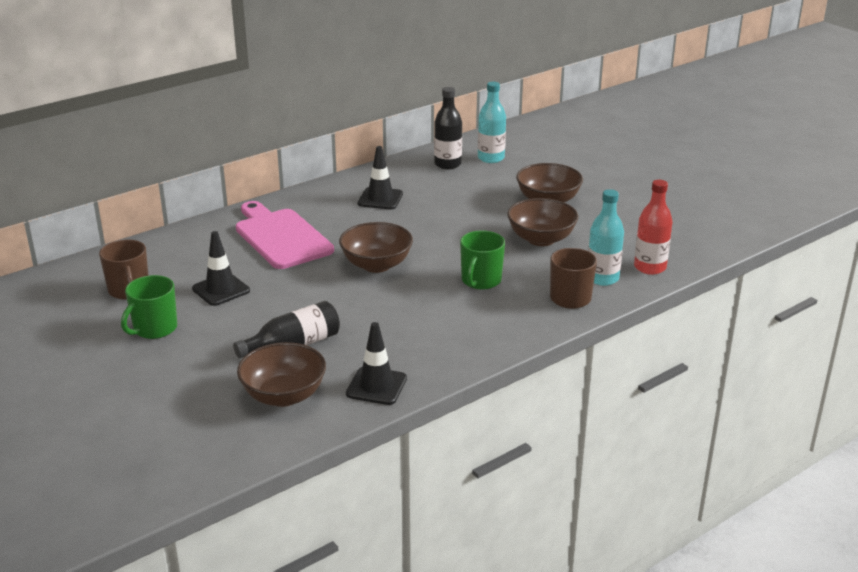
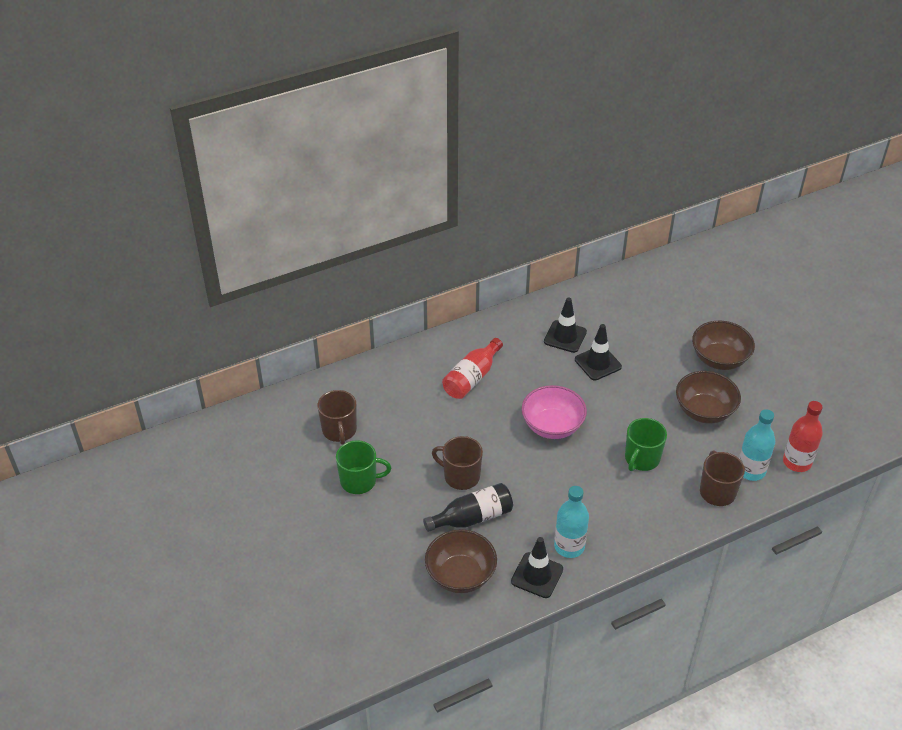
camera: 10 degrees right, 15 degrees up
green mug [121,275,177,339] -> green mug turned 135 degrees counterclockwise [336,440,391,494]
black traffic cone [192,231,250,306] -> black traffic cone moved to [575,324,622,380]
pink cutting board [236,201,334,269] -> red bottle [442,338,503,399]
brown bowl [339,222,413,273] -> pink bowl [522,385,587,439]
black bottle [434,87,462,169] -> none
turquoise bottle [478,82,506,163] -> turquoise bottle moved to [554,486,589,558]
none -> brown mug [432,436,483,490]

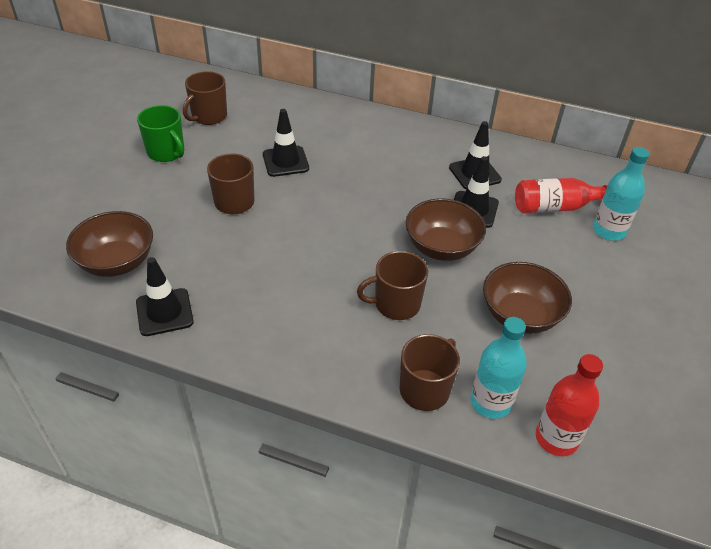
camera: 45 degrees right, 0 degrees up
black bottle [423,483,513,532] -> none
red bottle [442,338,503,399] -> red bottle moved to [515,178,608,213]
pink bowl [522,385,587,439] -> none
turquoise bottle [554,486,589,558] -> turquoise bottle moved to [593,147,649,241]
green mug [625,418,667,471] -> brown mug [357,251,428,320]
brown bowl [692,321,755,370] -> brown bowl moved to [406,199,486,261]
none -> black traffic cone [263,109,309,177]

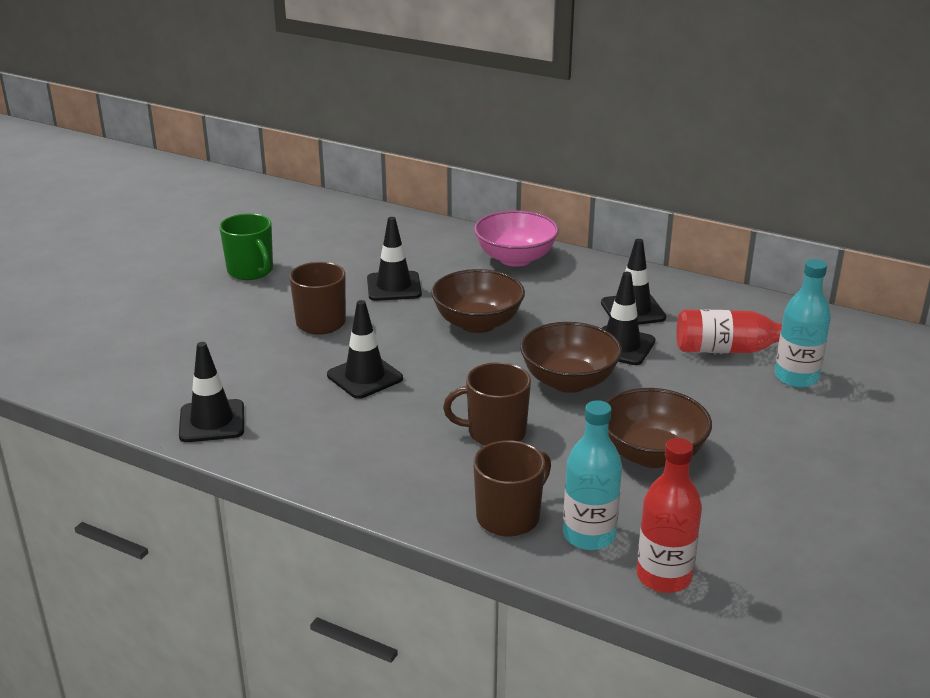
camera: 10 degrees right, 15 degrees down
brown bowl [66,211,153,277] -> brown bowl moved to [431,269,525,333]
brown mug [183,71,227,125] -> none
none -> black traffic cone [327,300,403,399]
none -> pink bowl [474,210,559,267]

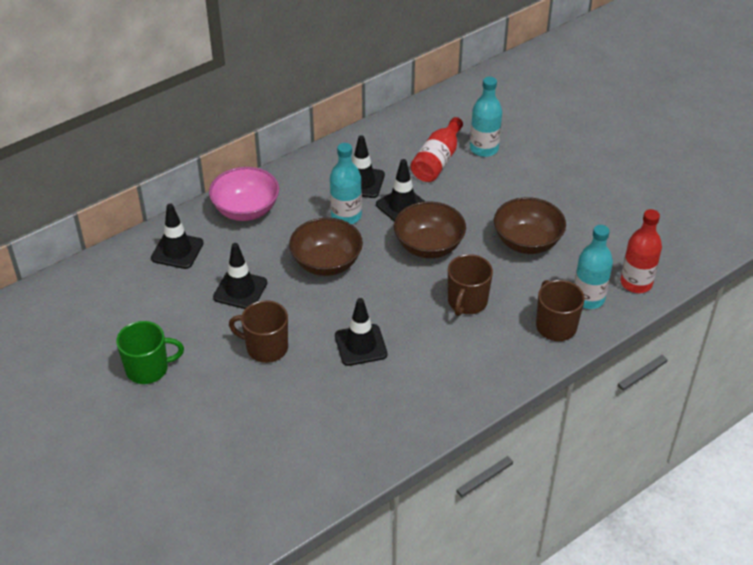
camera: 65 degrees left, 15 degrees up
black traffic cone [179,342,244,442] -> black traffic cone moved to [151,204,204,269]
none -> turquoise bottle [330,143,362,224]

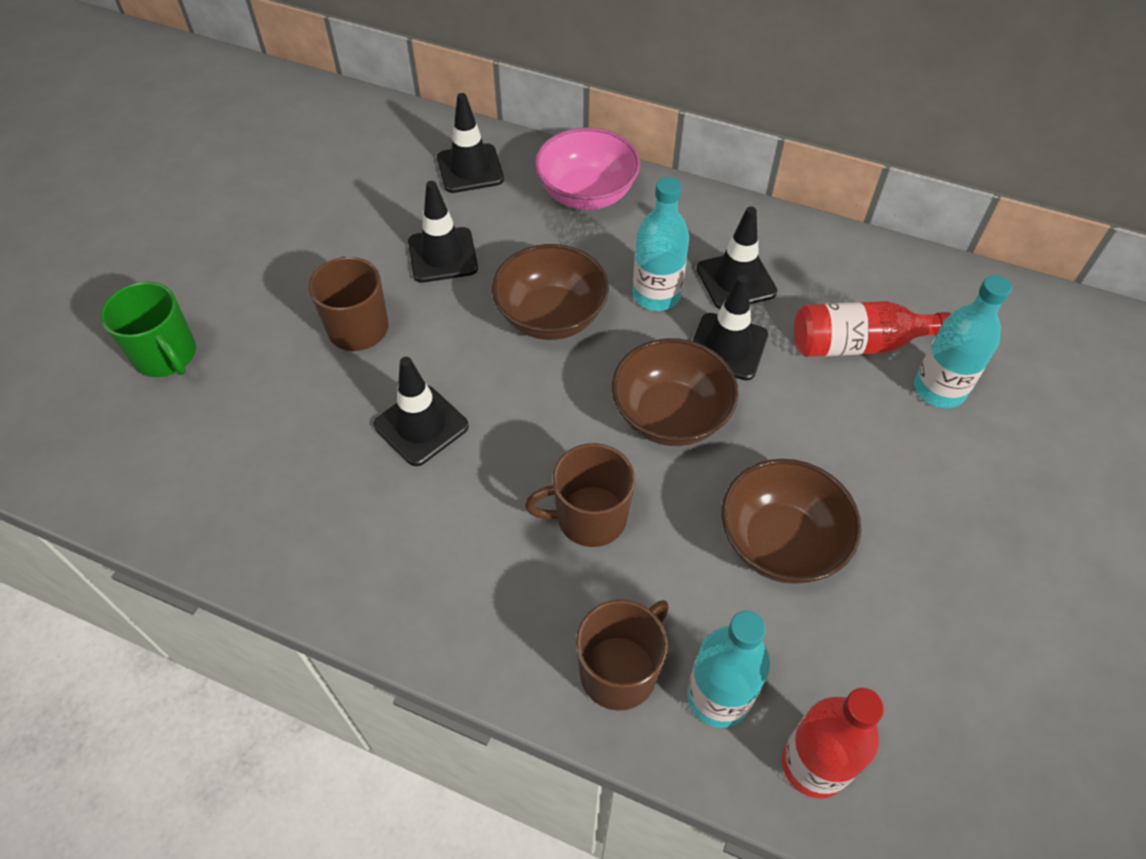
camera: 60 degrees right, 10 degrees up
green mug [116,321,184,384] -> green mug moved to [101,282,196,377]

